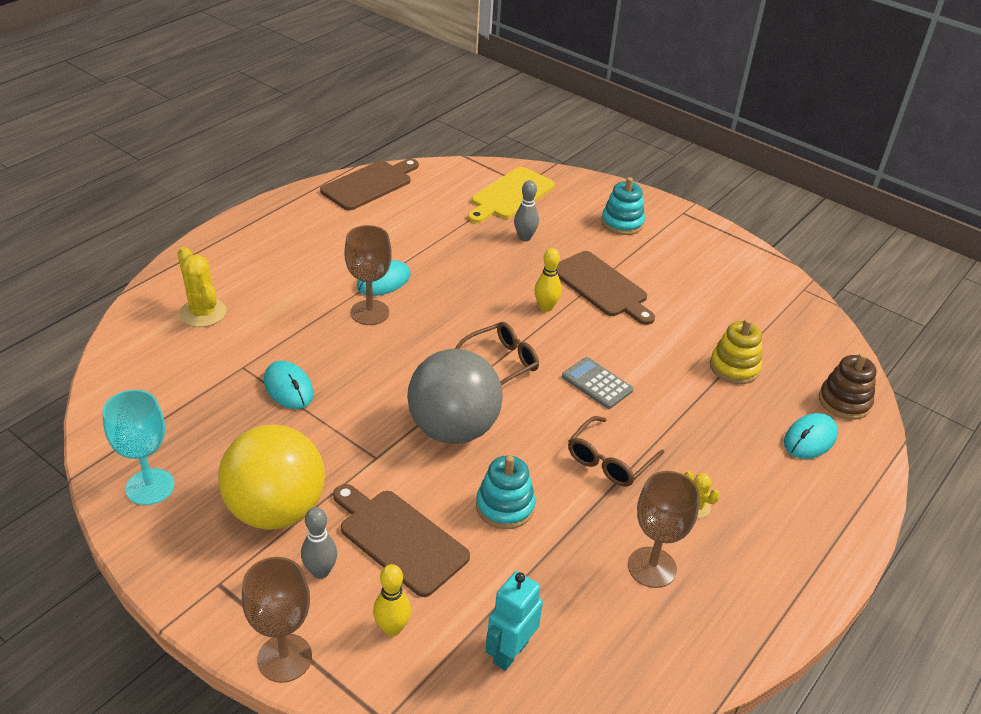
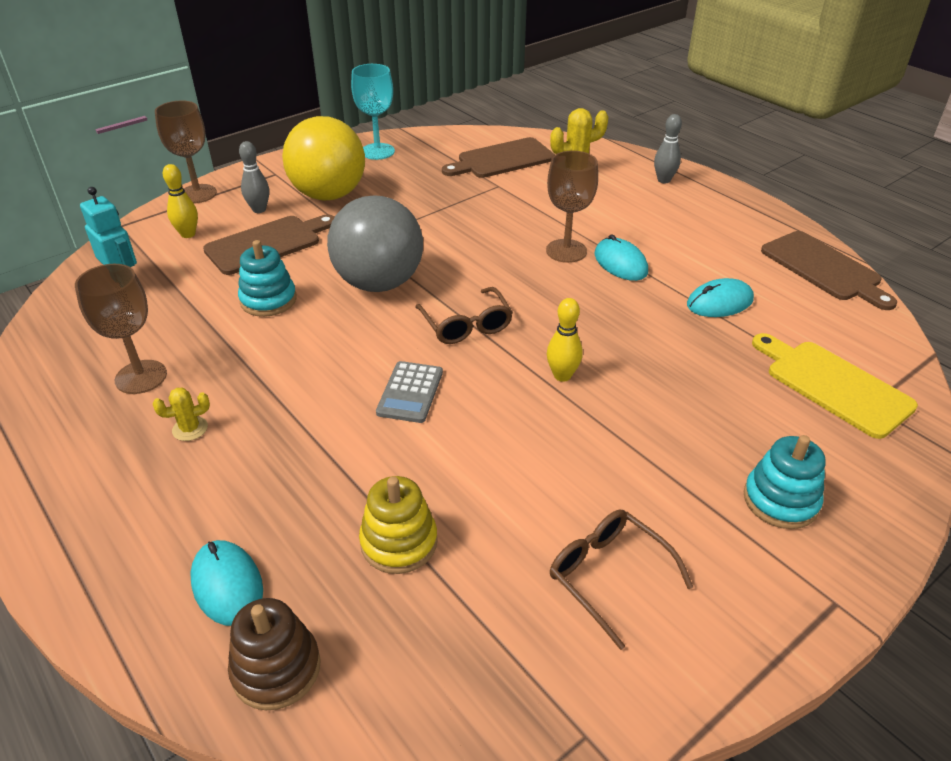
camera: 105 degrees right, 0 degrees up
turquoise mouse [264,361,314,409] -> turquoise mouse moved to [687,278,754,317]
grey bowling pin [514,180,539,241] -> grey bowling pin moved to [654,114,682,183]
brown cutting board [557,251,655,325] -> brown cutting board moved to [442,137,555,178]
grey calculator [562,357,634,409] -> grey calculator turned 135 degrees clockwise [376,361,443,423]
brown glasses [568,416,664,487] -> brown glasses moved to [550,510,693,650]

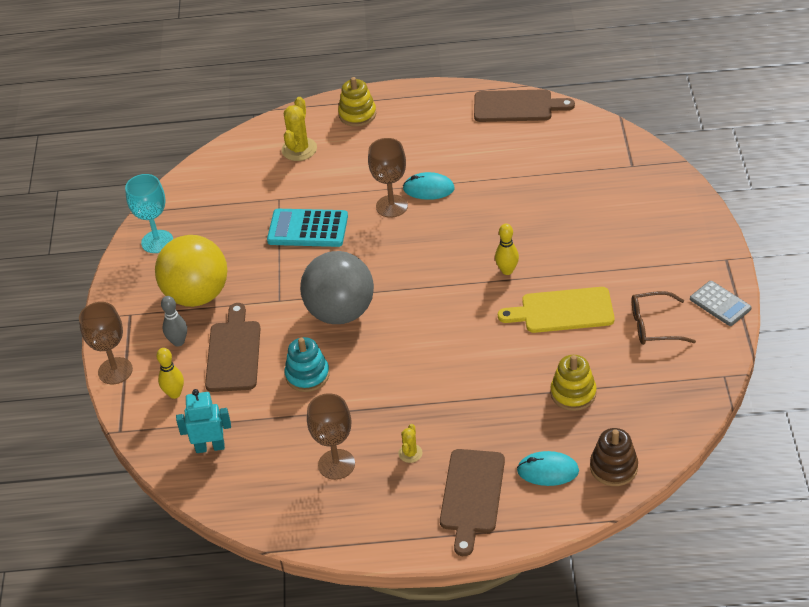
camera: 50 degrees left, 5 degrees up
grey calculator [376,361,443,423] -> grey calculator moved to [690,281,752,326]
brown glasses [416,287,513,344] -> none
brown cutting board [442,137,555,178] -> brown cutting board moved to [440,449,505,556]
grey bowling pin [654,114,682,183] -> yellow stacking toy [338,77,376,127]
turquoise mouse [687,278,754,317] -> none
turquoise stacking toy [744,435,826,529] -> none
yellow cutting board [752,333,918,439] -> yellow cutting board moved to [498,287,614,333]
none -> turquoise calculator [267,209,348,247]

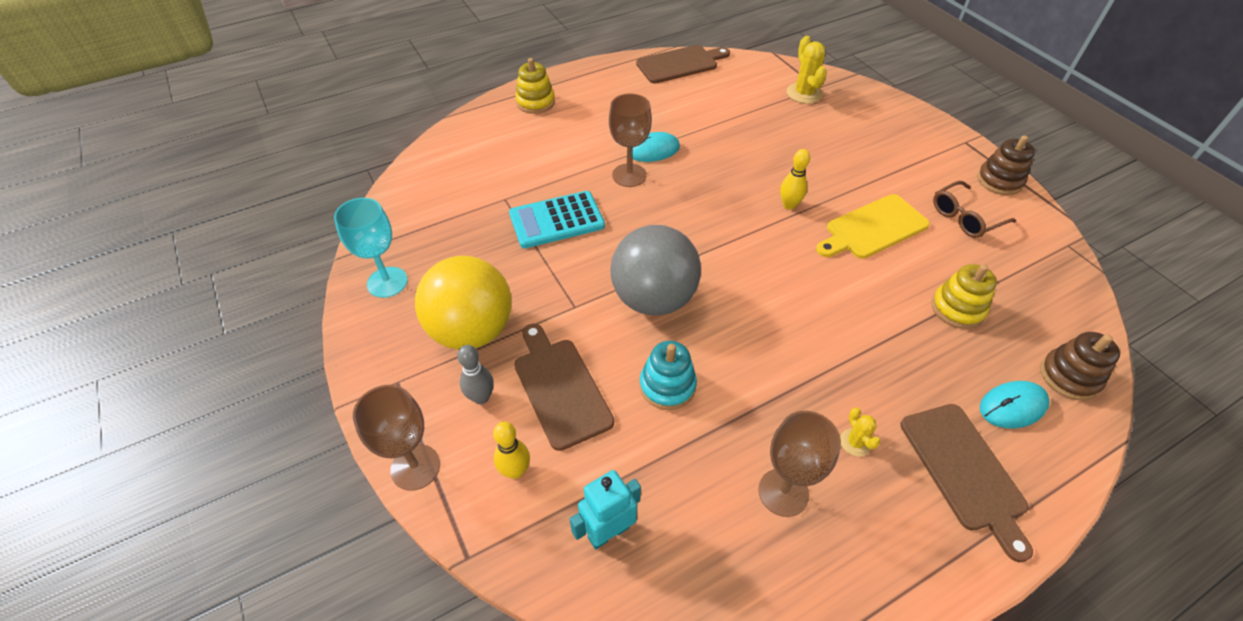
camera: 30 degrees left, 5 degrees up
yellow cactus [282,97,317,161] -> yellow cactus moved to [787,36,827,104]
grey calculator [690,281,752,326] -> brown stacking toy [977,136,1035,195]

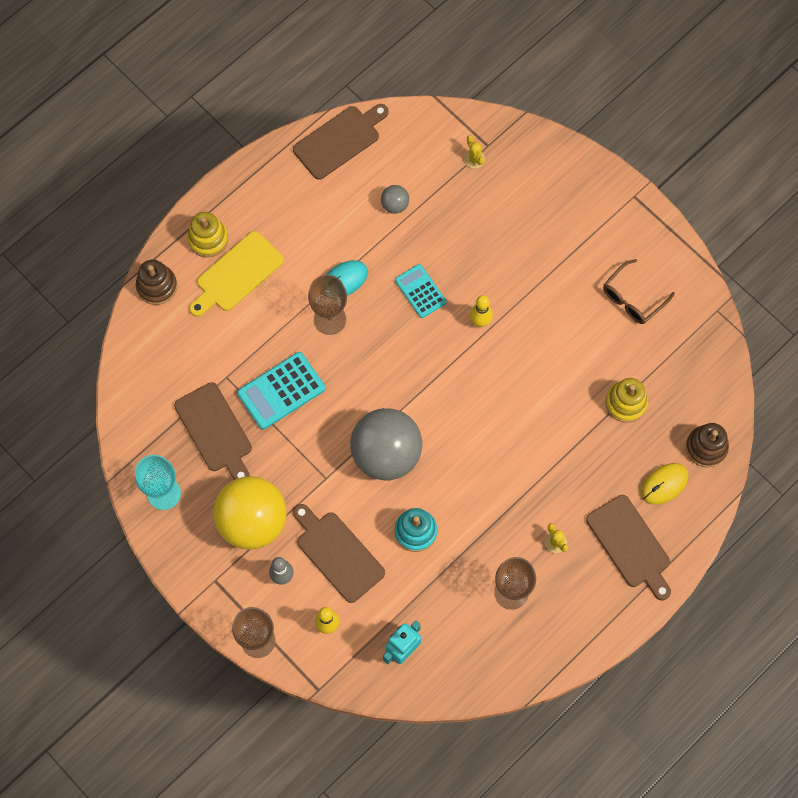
camera: 15 degrees left, 20 degrees up
yellow cactus [787,36,827,104] -> yellow cactus [464,135,485,168], size x0.56
yellow cutting board [816,194,930,259] -> yellow cutting board moved to [189,231,284,317]
brown stacking toy [977,136,1035,195] -> brown stacking toy moved to [136,260,177,305]
turquoise mouse [980,381,1050,429] -> yellow mouse [641,463,689,505]
none -> brown cutting board [174,382,252,480]
none -> grey ball [381,185,409,214]
none -> turquoise calculator [395,264,447,318]

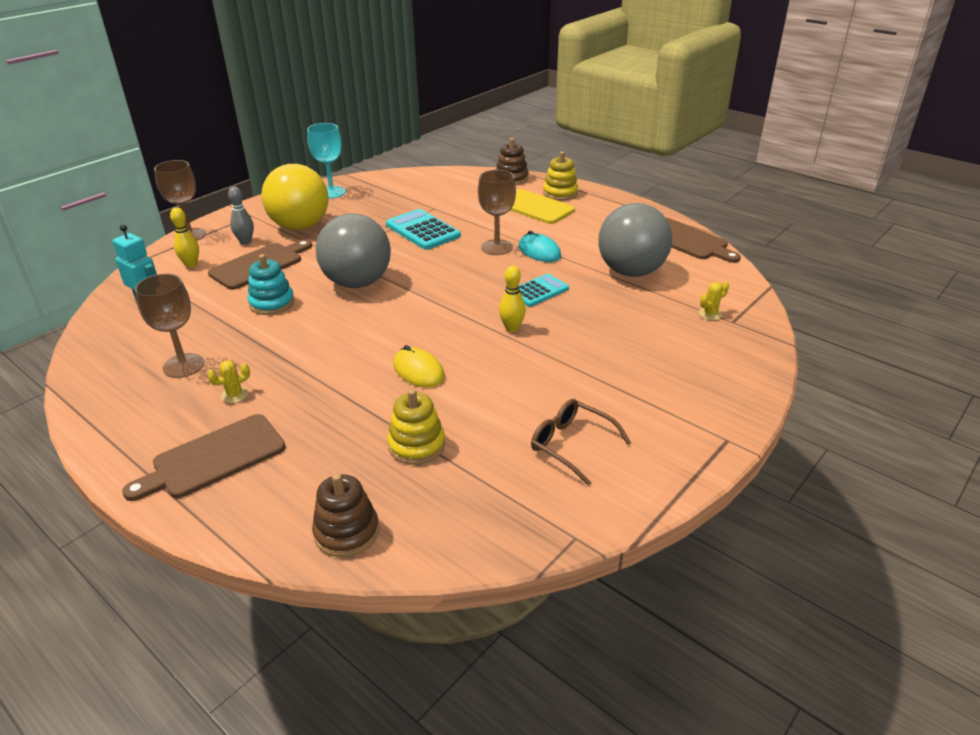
camera: 85 degrees right, 35 degrees down
brown cutting board [174,382,252,480] -> none
grey ball [381,185,409,214] -> grey ball [598,203,672,277], size x2.38
yellow mouse [641,463,689,505] -> yellow mouse moved to [393,345,445,388]

